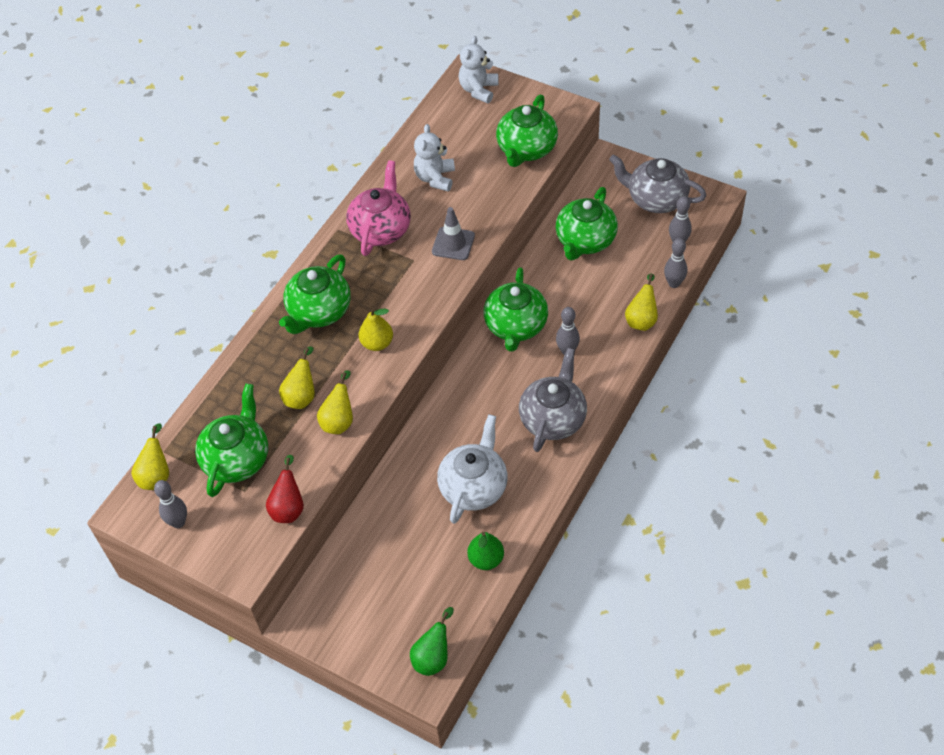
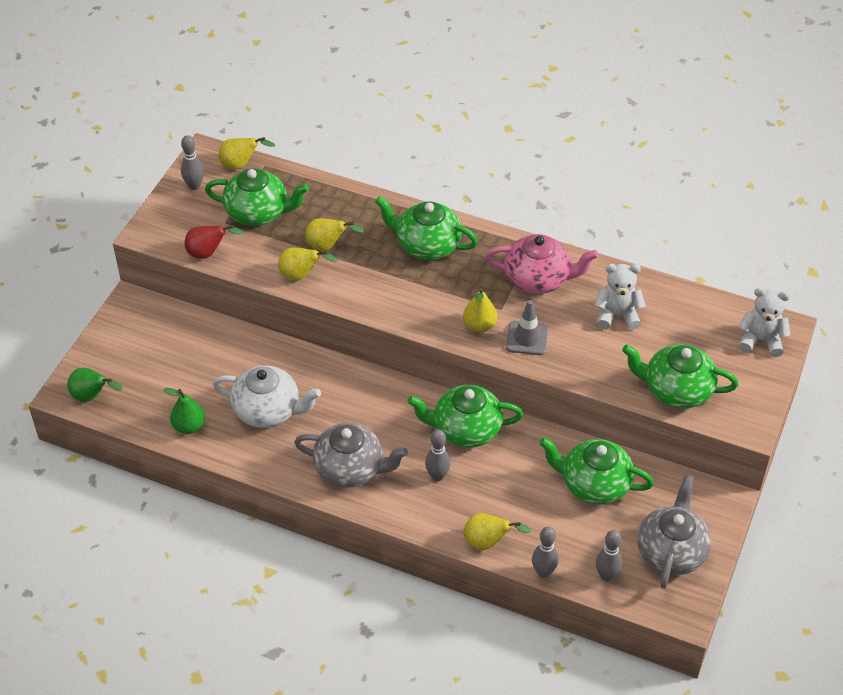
camera: 80 degrees right, 5 degrees down
yellow pear [359,307,393,351] -> yellow pear moved to [463,288,497,333]

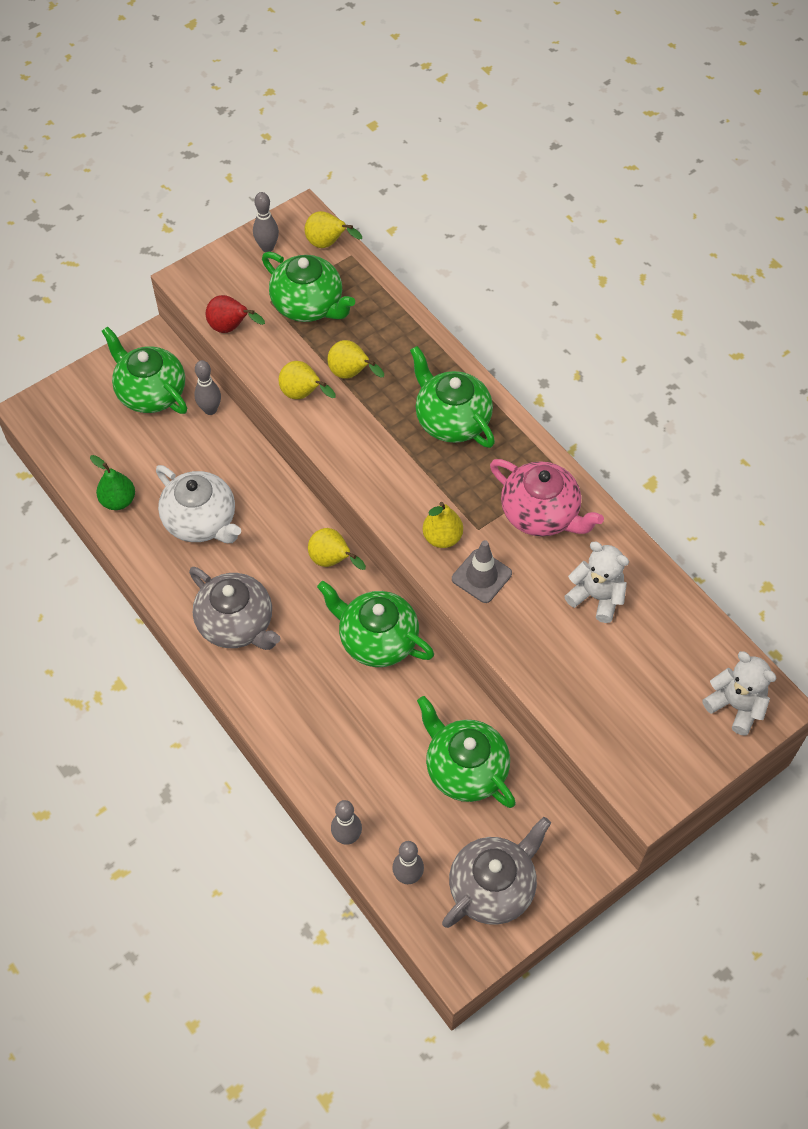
camera: 30 degrees right, 10 degrees up
green pear [67,368,123,402] -> none
grey bowling pin [425,429,451,481] -> grey bowling pin moved to [194,360,221,415]
yellow pear [464,513,531,550] -> yellow pear moved to [308,528,366,570]
green teapot [622,344,738,409] -> green teapot moved to [102,326,187,414]

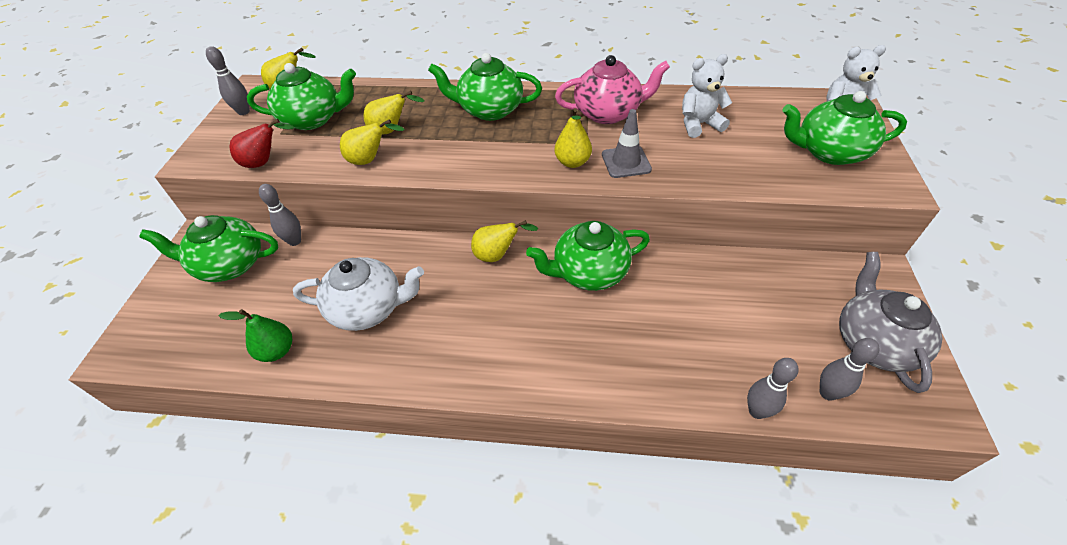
camera: 45 degrees left, 10 degrees down
grey teapot [189,567,280,650] -> none
green teapot [417,696,516,808] -> green teapot moved to [782,91,907,165]

